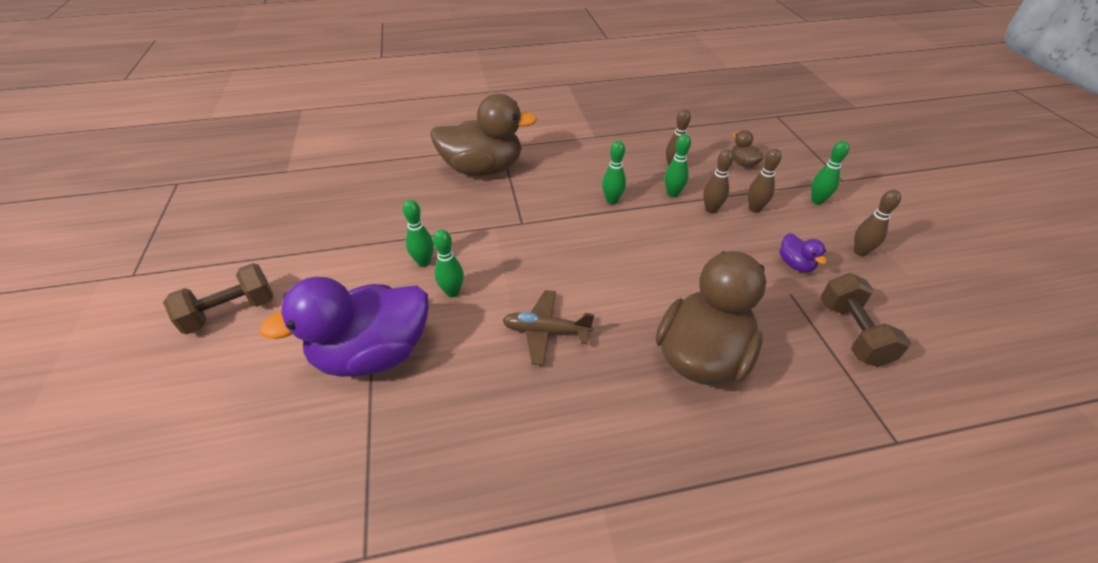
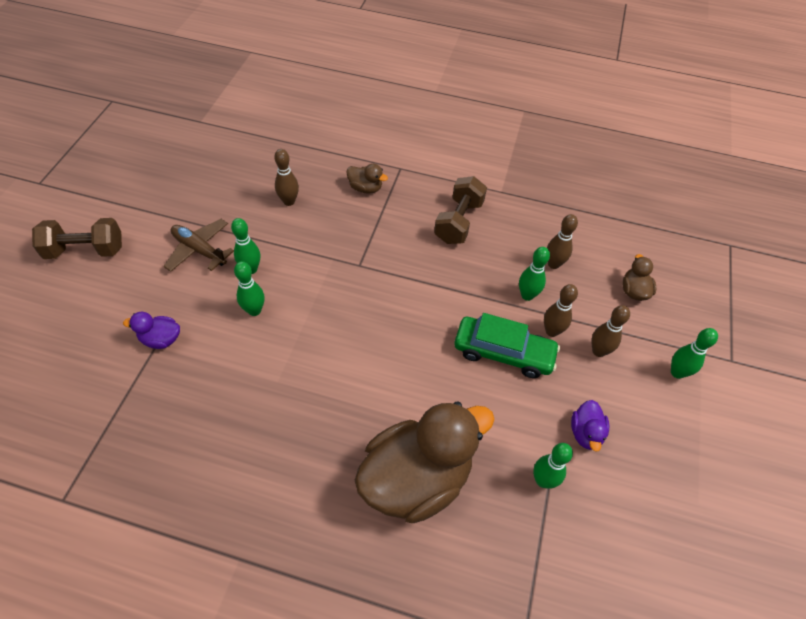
camera: 25 degrees right, 10 degrees up
purple duck [259,277,429,377] -> purple duck [123,312,180,349], size x0.42
brown duck [430,94,537,176] -> brown duck [346,164,388,194], size x0.42
brown plane [502,290,594,366] -> brown plane moved to [164,219,234,272]
green bowling pin [602,141,626,204] -> green bowling pin moved to [533,443,573,489]
brown dumbbell [820,273,911,367] -> brown dumbbell moved to [434,176,487,244]
brown bowling pin [854,190,901,256] -> brown bowling pin moved to [274,149,299,206]
none -> green car [454,313,560,378]

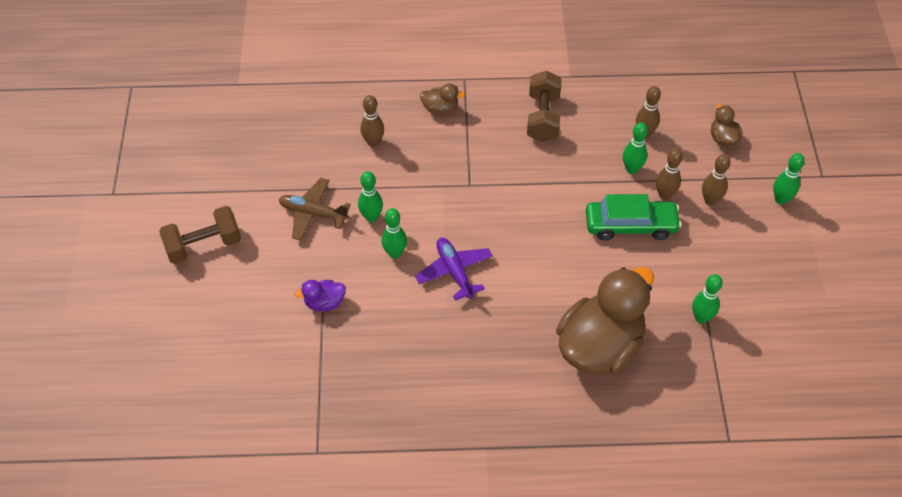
camera: 15 degrees left, 0 degrees up
purple duck [571,400,609,452] -> none
none -> purple plane [415,238,493,301]

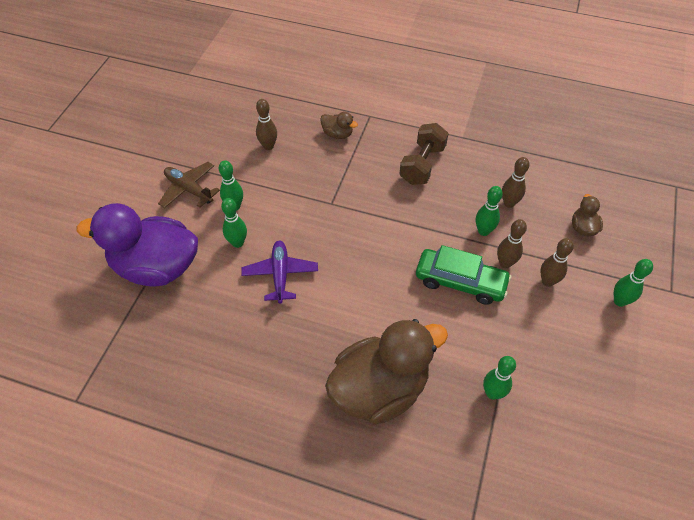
camera: 20 degrees right, 0 degrees up
brown dumbbell [159,206,241,264] -> none
purple duck [294,280,346,311] -> purple duck [77,203,198,287], size x2.39

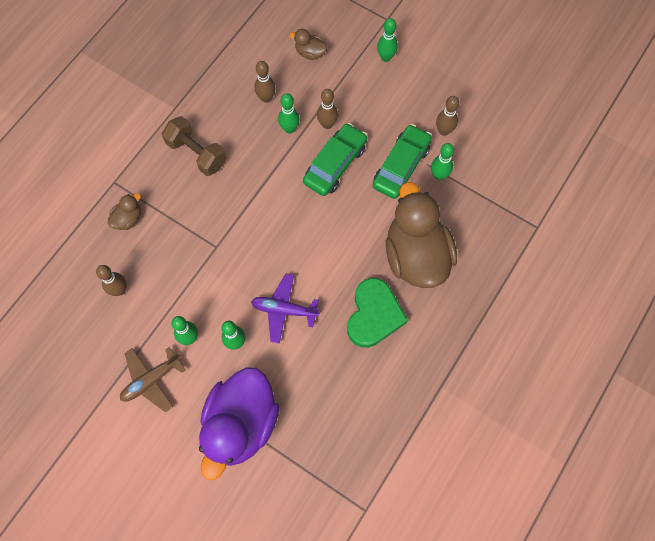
camera: 75 degrees left, 15 degrees up
brown bowling pin [540,238,574,287] -> brown bowling pin moved to [436,96,459,136]
none -> green heart [347,278,408,348]
none -> green car [373,124,432,199]

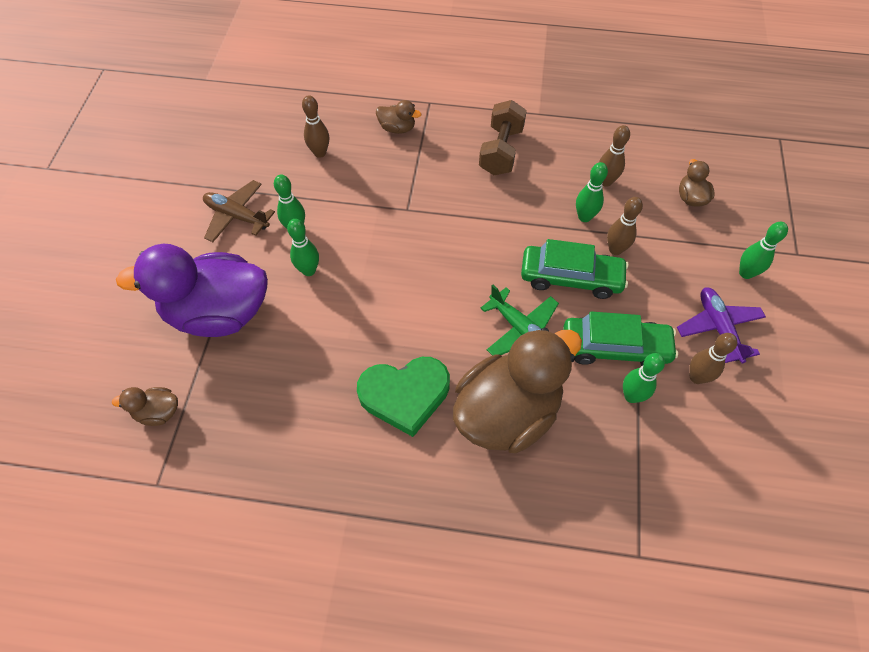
camera: 65 degrees right, 10 degrees down
purple plane [251,274,319,344] -> purple plane moved to [677,288,766,363]
none -> brown duck [112,387,178,426]
none -> green plane [481,285,559,356]

